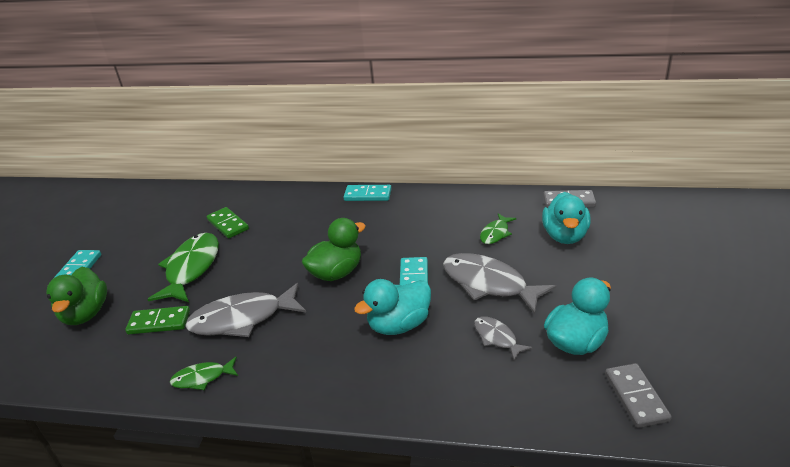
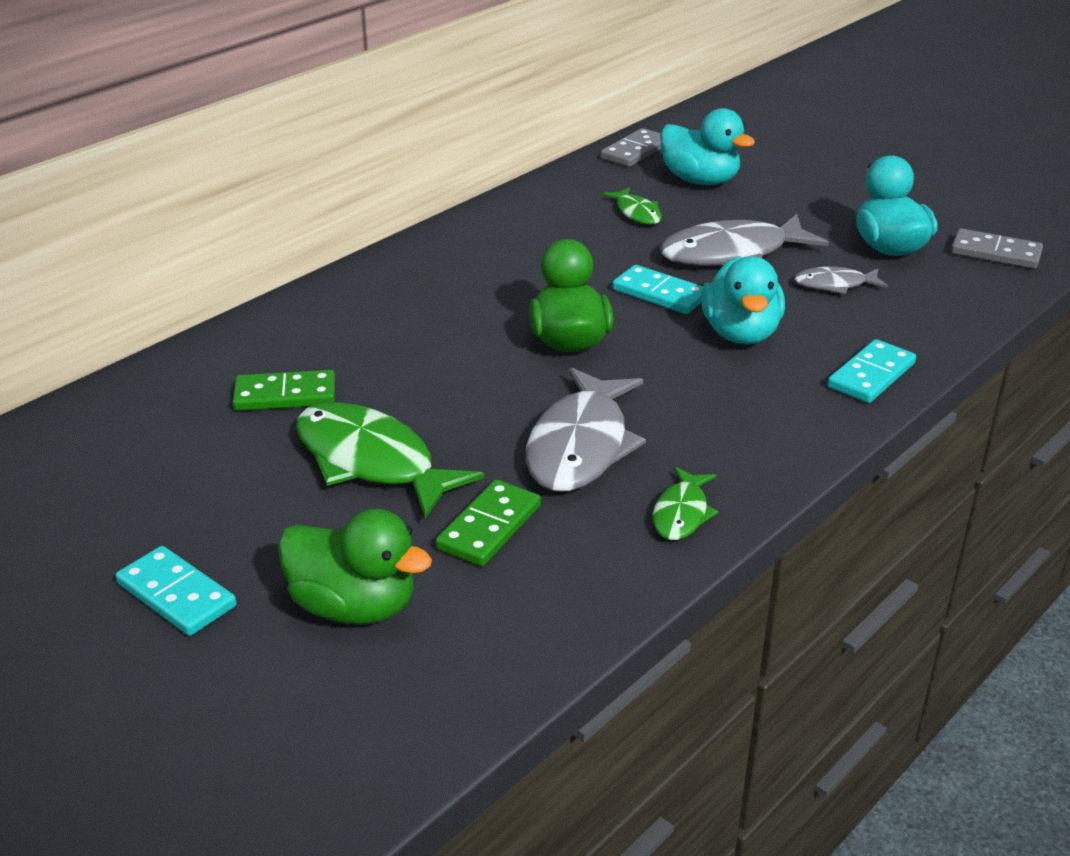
camera: 60 degrees left, 0 degrees up
turquoise domino [344,185,392,201] -> turquoise domino moved to [828,339,916,403]

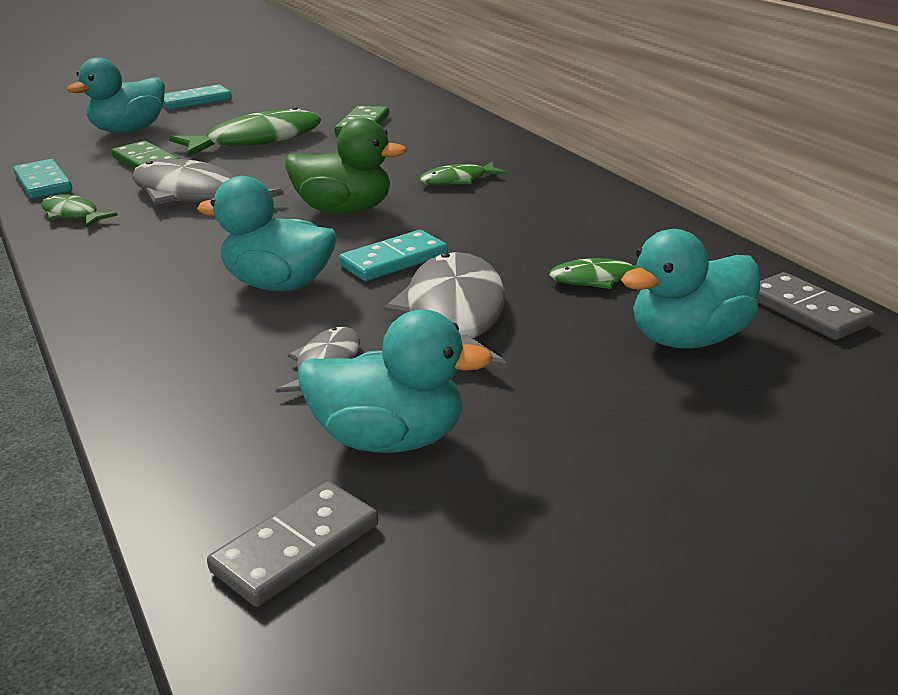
camera: 110 degrees right, 5 degrees down
green duck [278,509,432,625] -> turquoise duck [67,57,165,133]
turquoise domino [828,339,916,403] -> turquoise domino moved to [13,159,72,199]
none -> green fish [419,161,507,186]

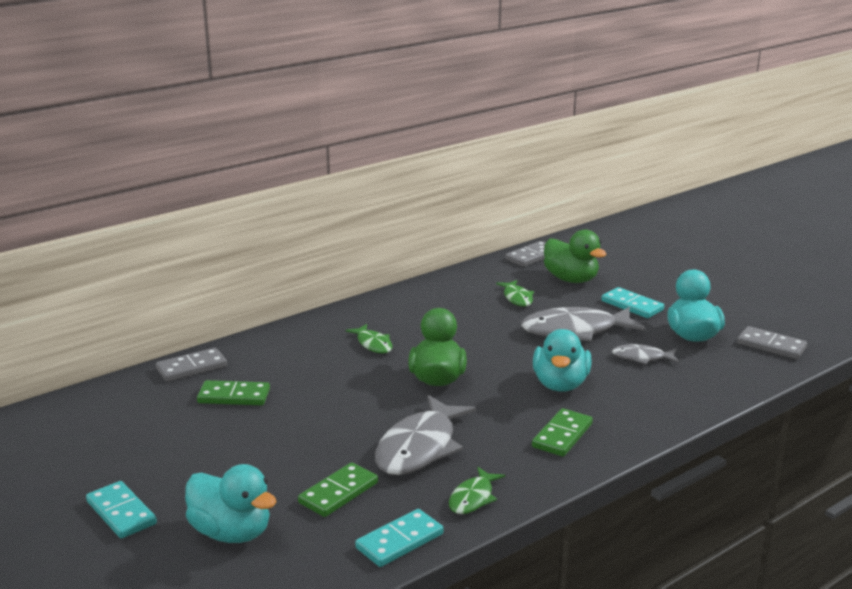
camera: 100 degrees left, 5 degrees down
green fish [169,107,321,157] -> none
turquoise domino [339,230,448,281] -> turquoise domino moved to [601,287,664,318]
turquoise duck [621,229,760,349] -> green duck [544,229,606,283]
none -> grey domino [156,348,227,382]
none -> green domino [532,408,593,457]

